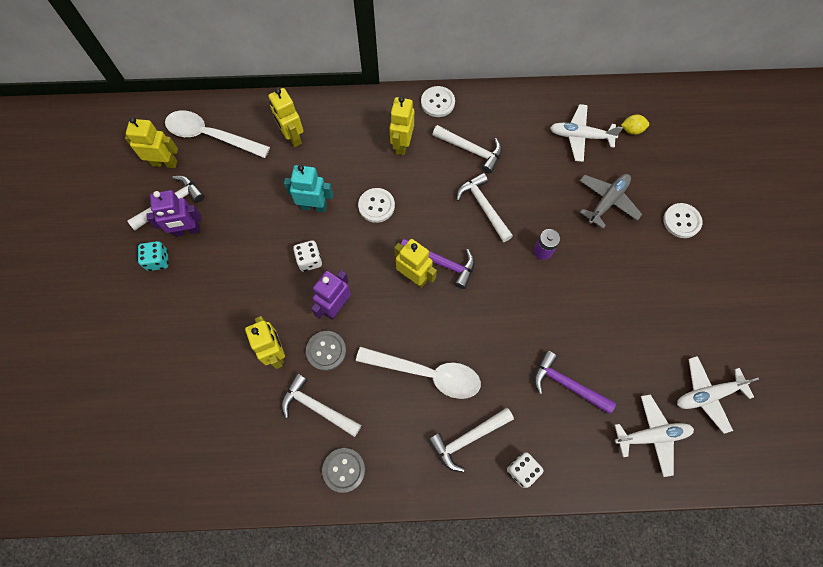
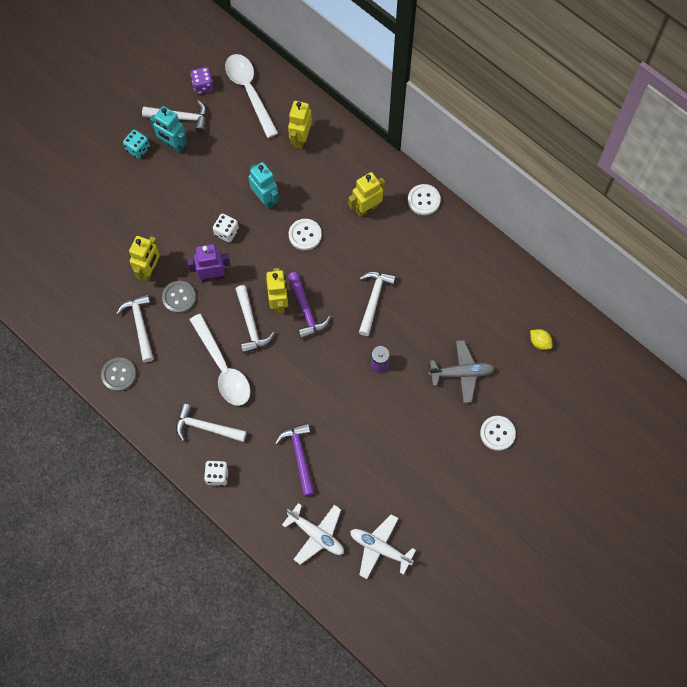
camera: 45 degrees right, 0 degrees up
yellow robot [125,117,178,168] -> purple dice [191,67,214,94]
purple robot [146,190,202,237] -> turquoise robot [150,106,187,153]
white hammer [432,125,502,174] -> white hammer moved to [236,285,275,354]
white plane [550,104,623,162] -> none

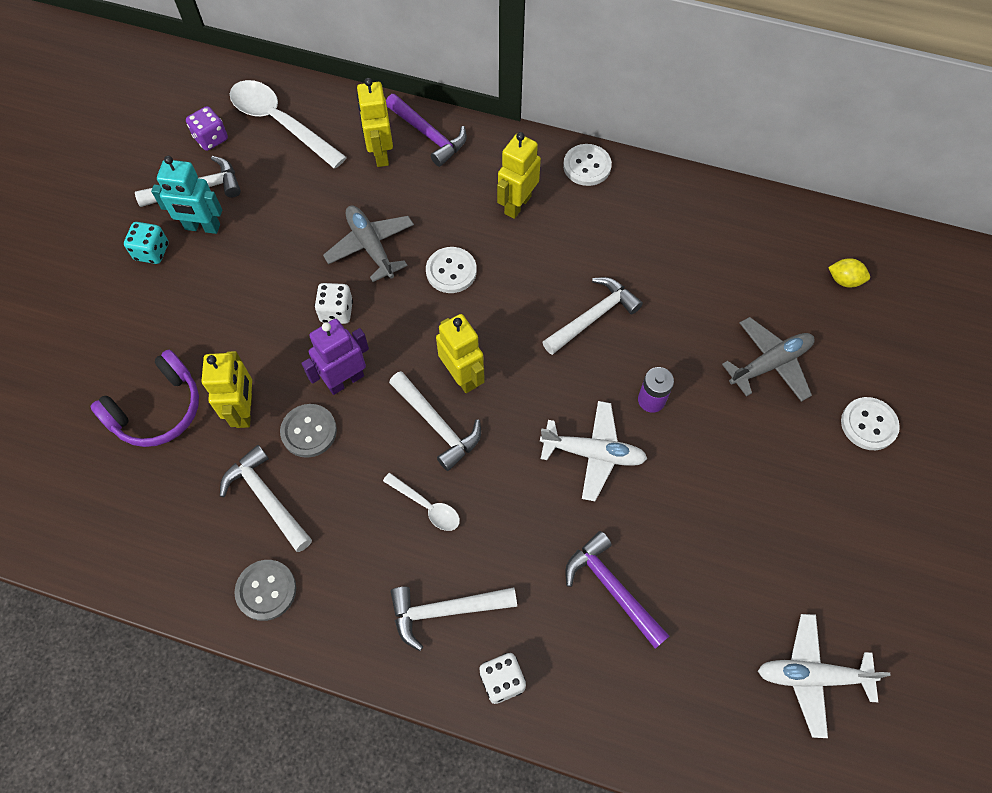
camera: 25 degrees left, 5 degrees down
white spoon [189,314,251,406] -> white spoon [383,473,460,531], size x0.51
turquoise robot [249,162,279,209] -> grey plane [323,206,414,282]
white plane [282,503,344,565] -> white plane moved to [540,401,648,501]
purple hammer [288,272,331,339] -> purple hammer moved to [386,94,467,167]
white hammer [359,271,396,336] -> white hammer turned 60 degrees clockwise [542,277,643,355]
none -> purple headphones [90,350,199,447]

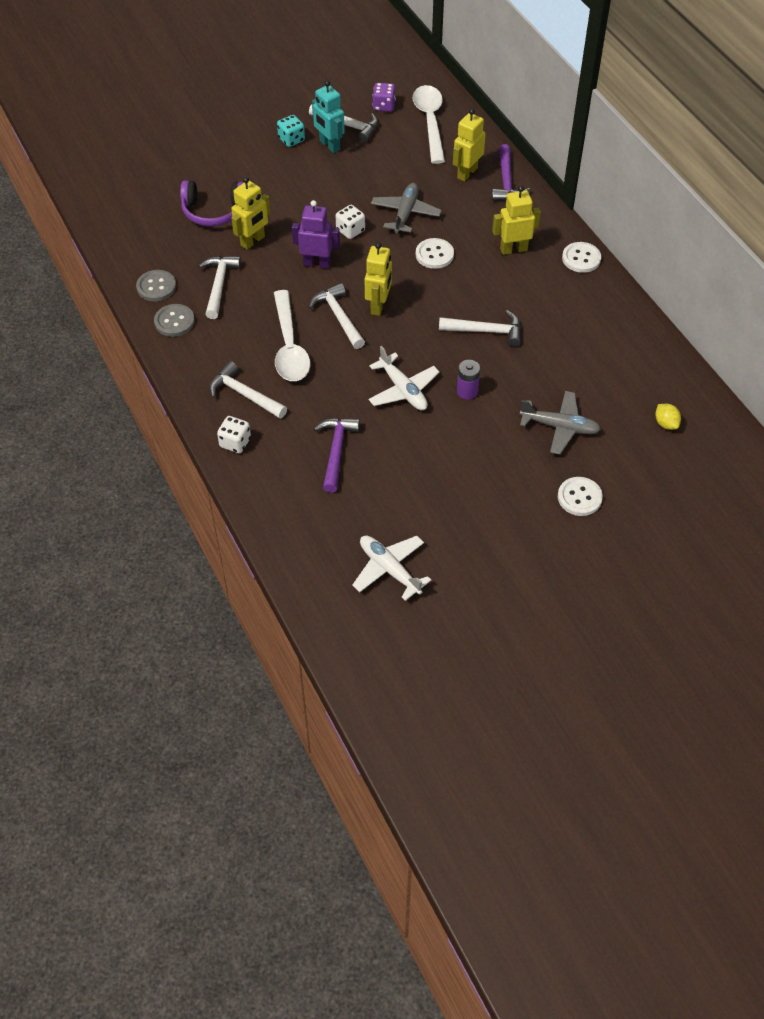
camera: 45 degrees right, 10 degrees down
grey button [280,404,337,458] -> grey button moved to [136,270,176,301]
white spoon [383,473,460,531] -> white spoon [274,290,310,381], size x1.97
white hammer [389,371,481,471] -> white hammer turned 150 degrees clockwise [309,283,365,349]

